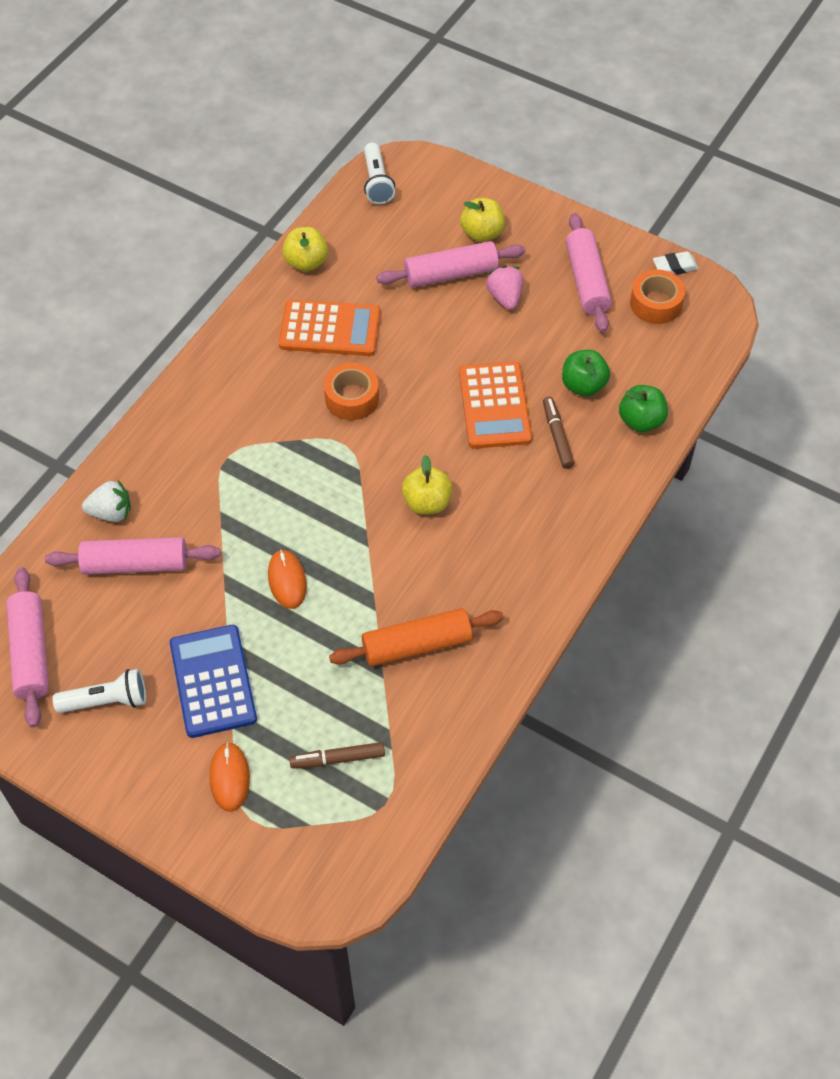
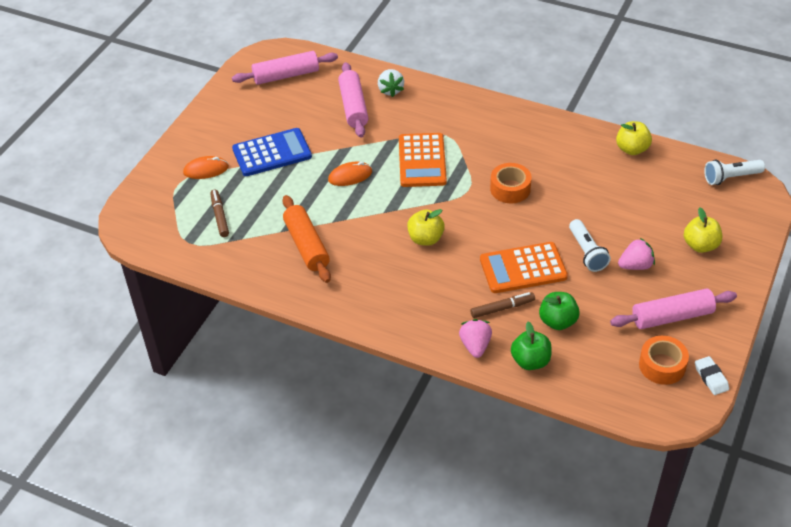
camera: 85 degrees right, 10 degrees down
white flashlight [53,669,146,713] -> white flashlight moved to [569,219,611,272]
orange calculator [279,299,381,356] -> orange calculator moved to [399,133,447,187]
pink rolling pin [376,241,526,288] -> none
none -> pink strawberry [459,319,492,358]

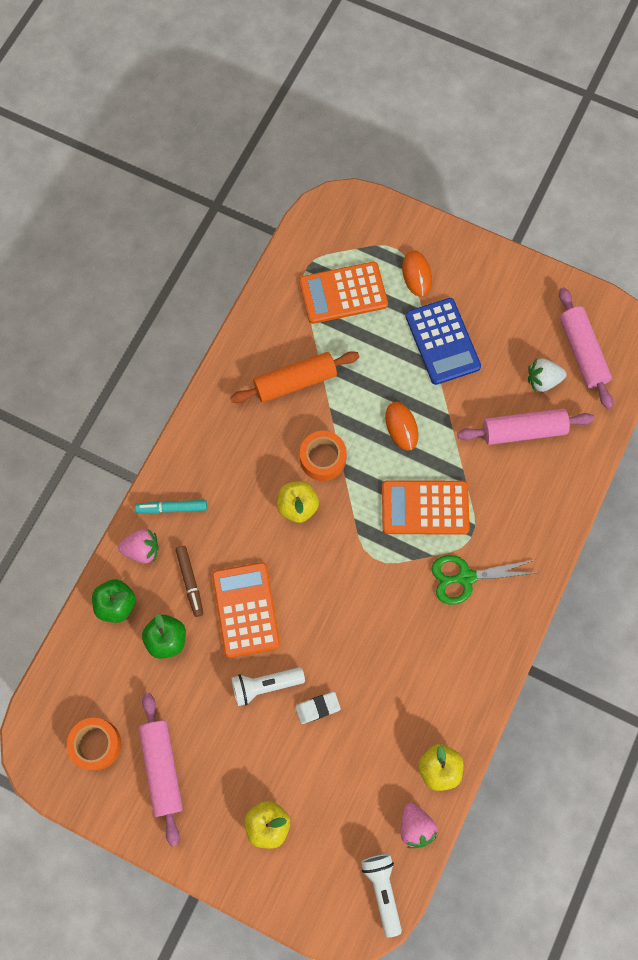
camera: 90 degrees right, 25 degrees up
brown marker [210,189,229,237] -> orange calculator [299,262,388,324]
white strawberry [378,69,404,97] -> white strawberry moved to [528,359,567,392]
orange tape [490,163,532,203] -> orange tape moved to [300,431,347,481]
pink strawberry [618,238,655,270] -> pink strawberry moved to [401,803,437,848]
white eraser [695,356,729,395] -> white eraser moved to [295,692,341,724]
none -> turquoise marker [135,500,207,514]
none -> green scissors [432,555,535,605]

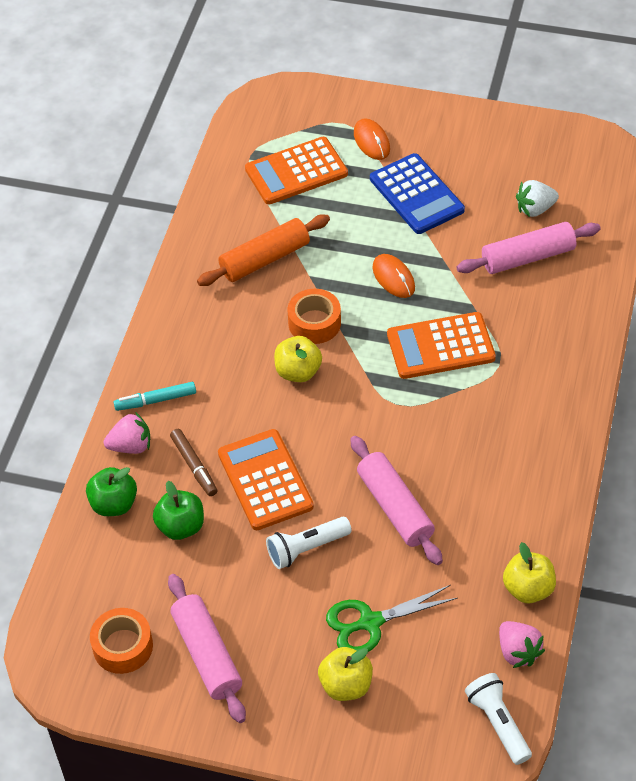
camera: 10 degrees left, 20 degrees down
white eraser [295,692,341,724] -> none
green scissors [432,555,535,605] -> green scissors moved to [326,585,458,652]
pink rolling pin [559,287,613,409] -> pink rolling pin moved to [350,436,443,565]

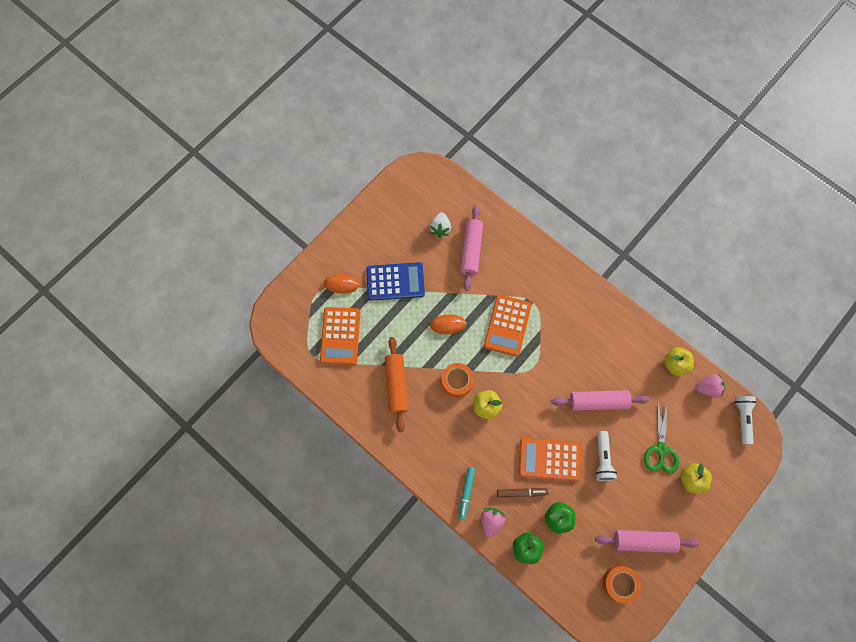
camera: 65 degrees left, 20 degrees up
white flashlight [465,673,532,765] -> white flashlight turned 90 degrees clockwise [734,396,757,444]

